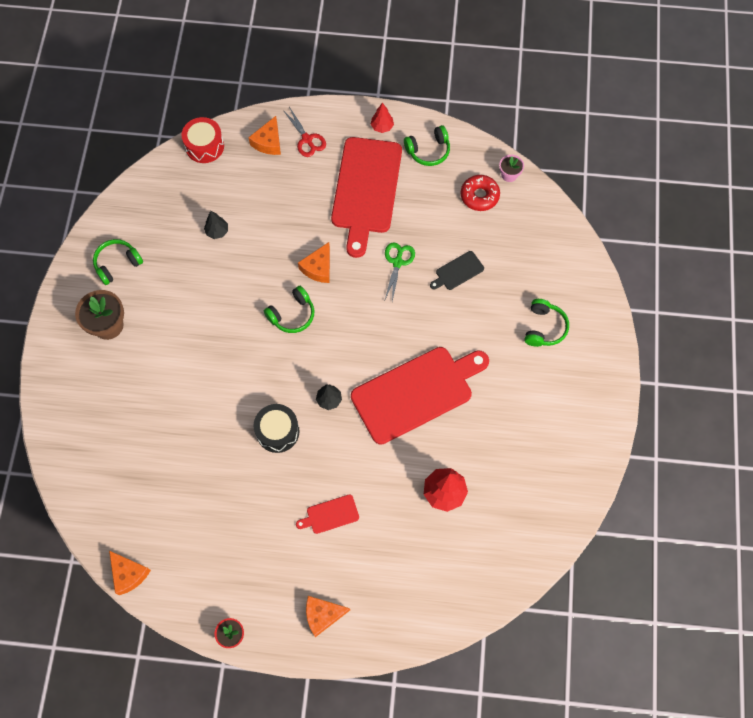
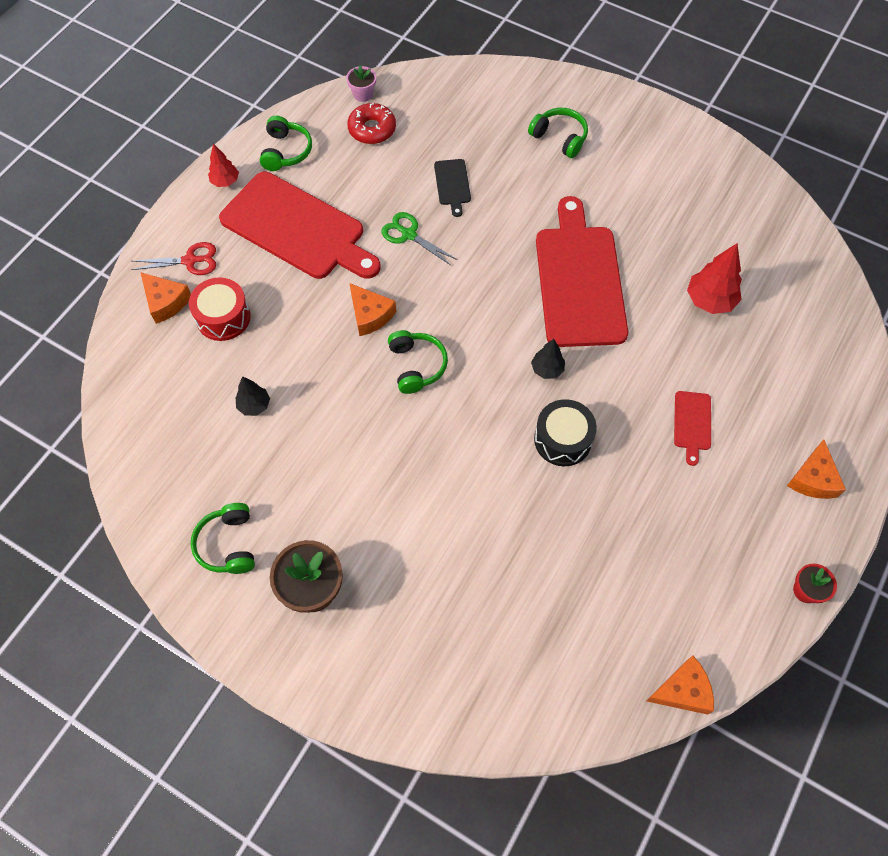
camera: 65 degrees left, 5 degrees down
red drum [181,117,224,163] -> red drum moved to [189,277,250,341]

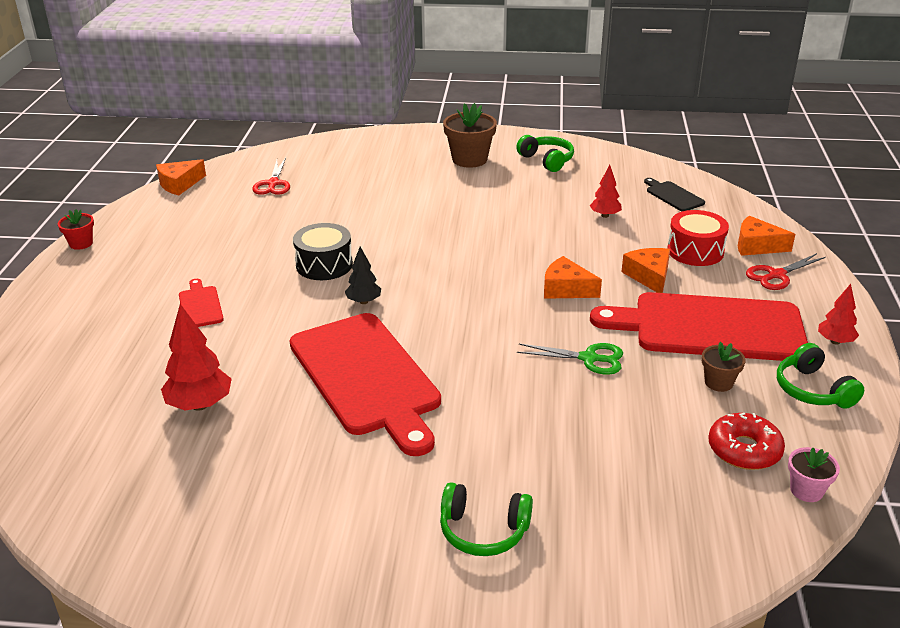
camera: 155 degrees right, 30 degrees down
black tree [236,376,270,416] -> red tree [590,165,622,218]
green headphones [388,330,448,394] -> none
black cutting board [434,159,471,217] -> black cutting board moved to [644,178,705,211]
orange cheese [787,440,846,499] -> orange cheese moved to [621,248,670,293]
none -> red scissors [252,158,290,195]
none -> brown flower pot [702,342,746,392]

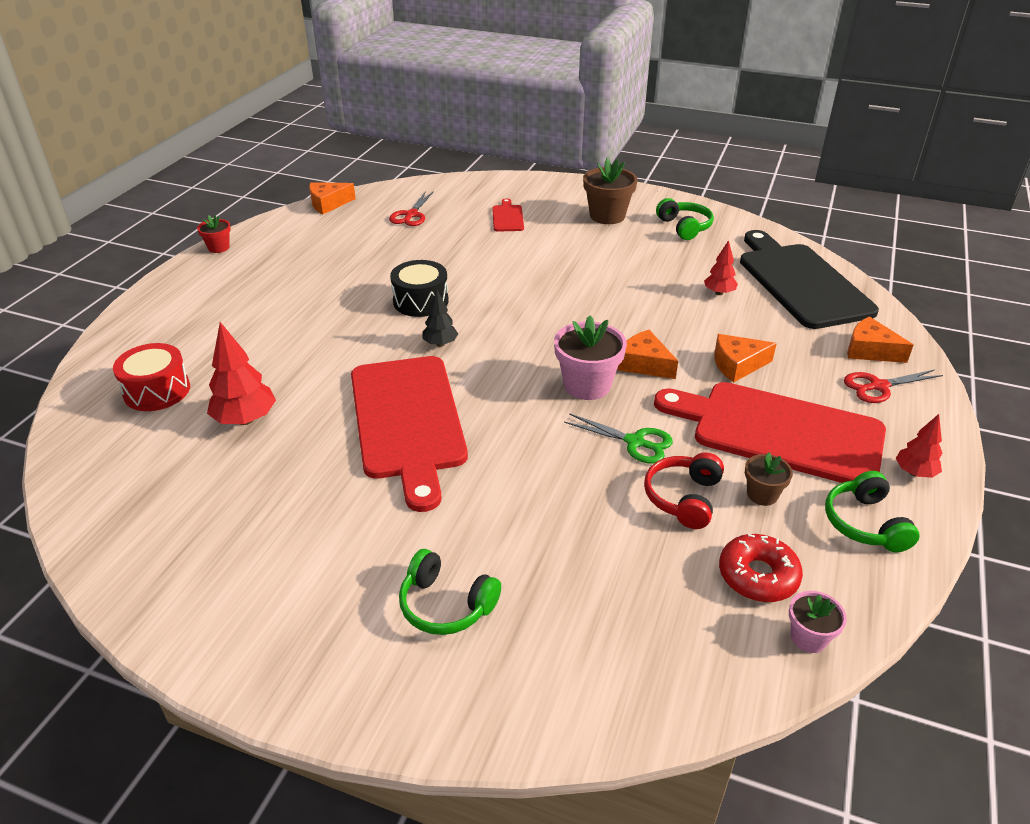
camera: 15 degrees right, 5 degrees up
red cutting board [179,279,224,327] -> red cutting board moved to [492,198,524,232]
orange cheese [621,248,670,293] -> orange cheese turned 105 degrees counterclockwise [714,334,777,382]
black cutting board [644,178,705,211] -> black cutting board [740,230,879,329], size x2.38
red drum [667,210,729,266] -> red drum moved to [113,343,190,411]
none -> pink flower pot [554,316,627,400]
none -> red headphones [644,452,724,529]

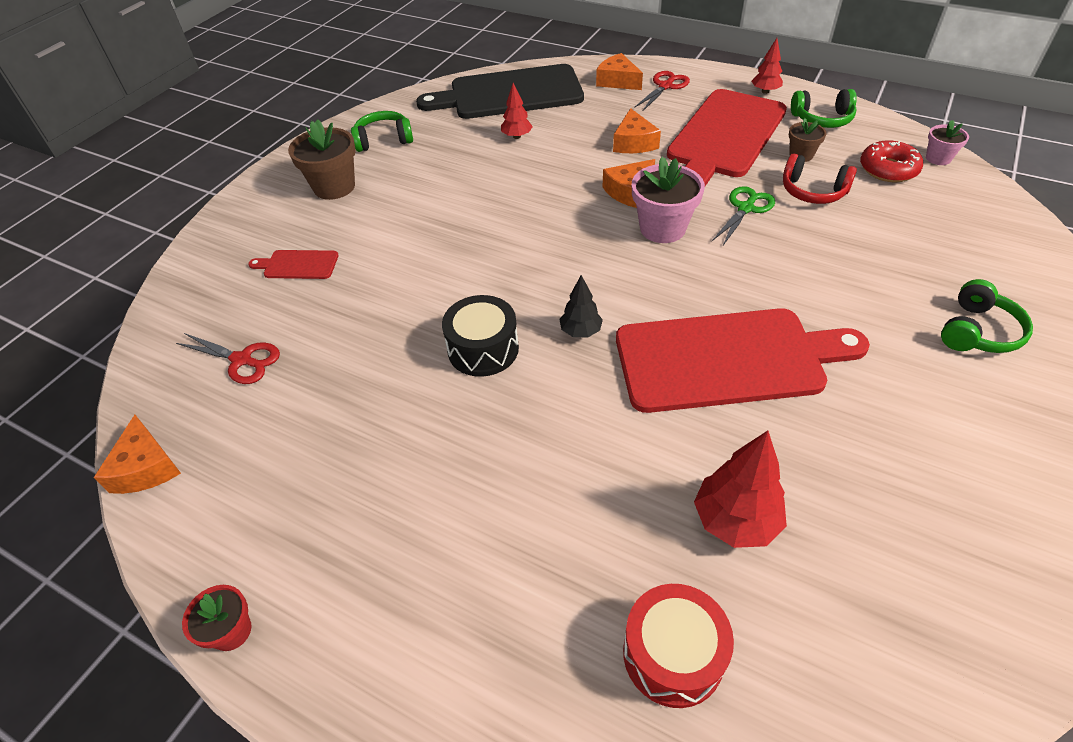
camera: 80 degrees left, 10 degrees up
red scissors [844,369,943,403] -> red scissors turned 135 degrees counterclockwise [634,71,690,111]
orange cheese [847,317,913,363] -> orange cheese turned 90 degrees clockwise [596,53,643,90]

